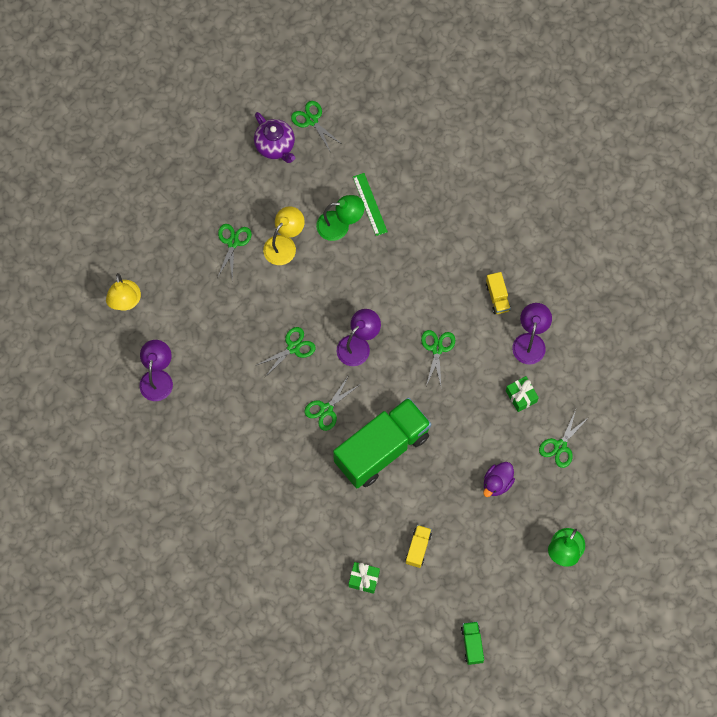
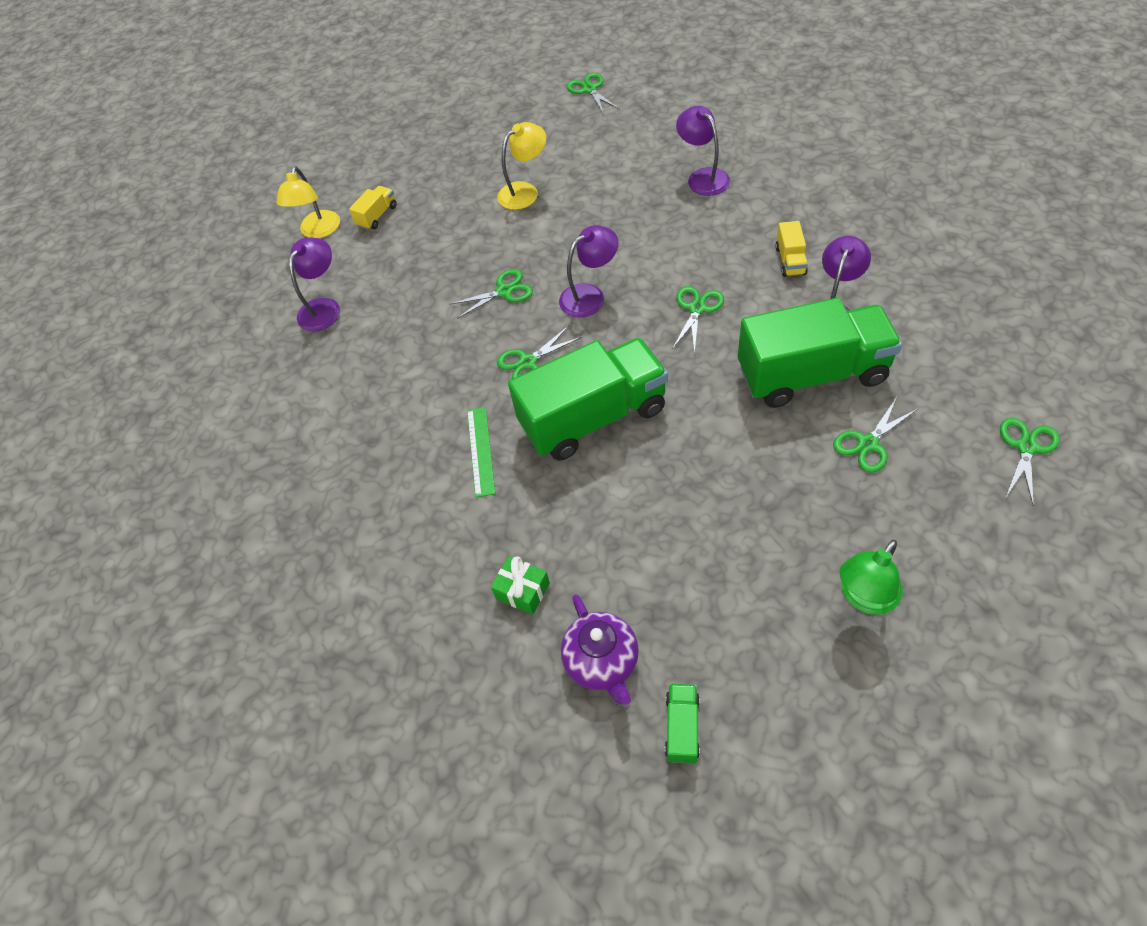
camera: 20 degrees right, 15 degrees down
green scissors [218,224,252,280] -> green scissors moved to [1000,418,1060,506]
purple teapot [254,112,295,163] -> purple teapot moved to [561,594,639,705]
green lamp [316,195,365,241] -> none
green ruler [353,173,388,236] -> green ruler moved to [467,407,495,498]
yellow truck [406,525,432,568] -> yellow truck moved to [349,186,397,230]
purple duck [483,462,515,497] -> none
green gift [506,376,539,412] -> green truck [738,298,902,408]
none -> purple lamp [676,106,730,196]

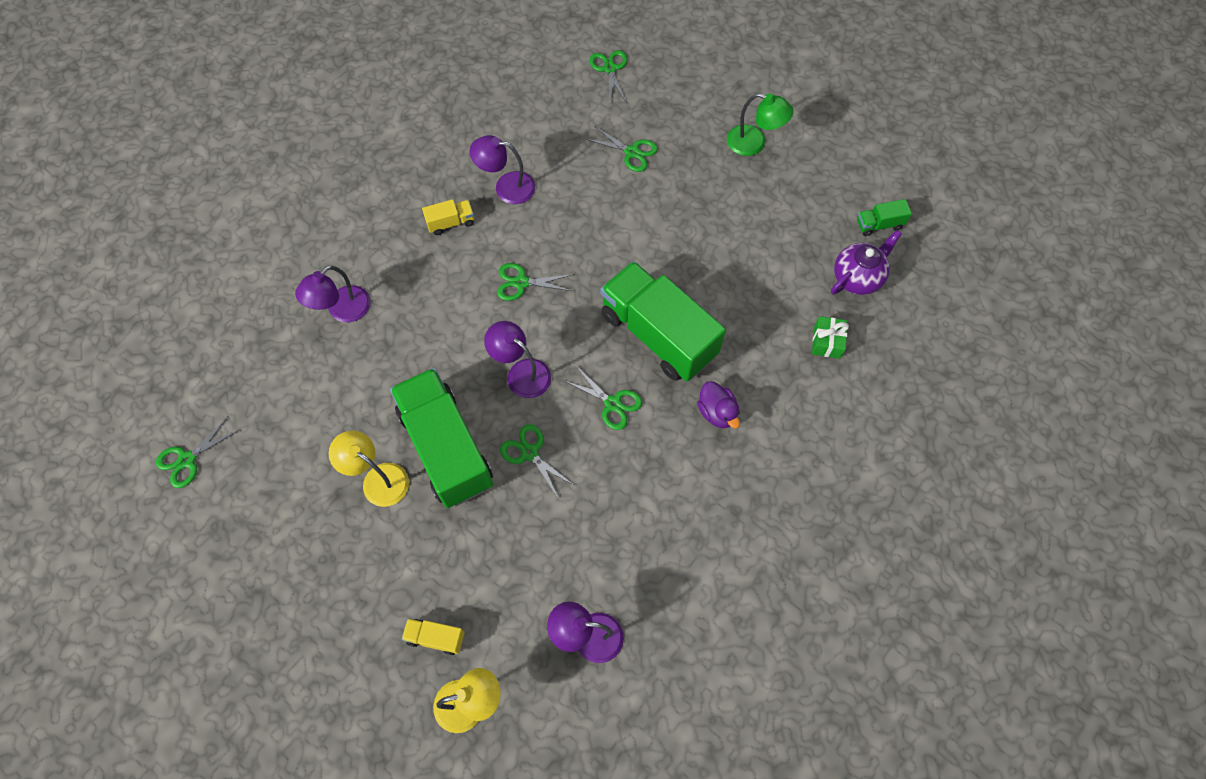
camera: 115 degrees left, 10 degrees up
green ruler [467,407,495,498] -> purple duck [697,381,740,428]
green truck [738,298,902,408] -> green truck moved to [390,368,493,508]
green scissors [1000,418,1060,506] -> green scissors turned 75 degrees clockwise [589,50,627,103]

